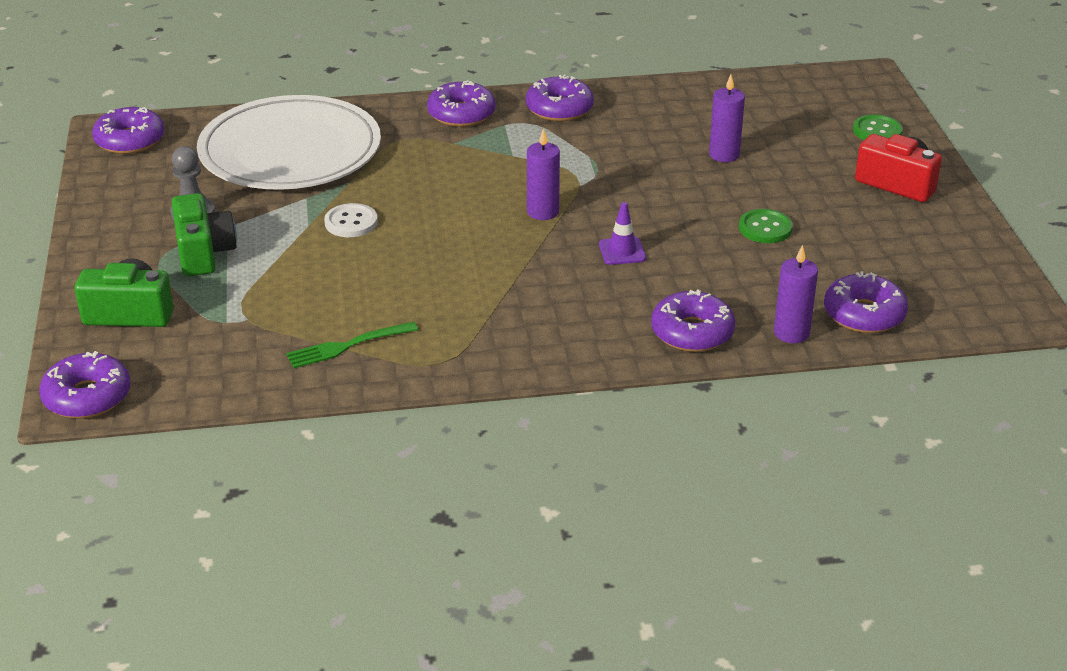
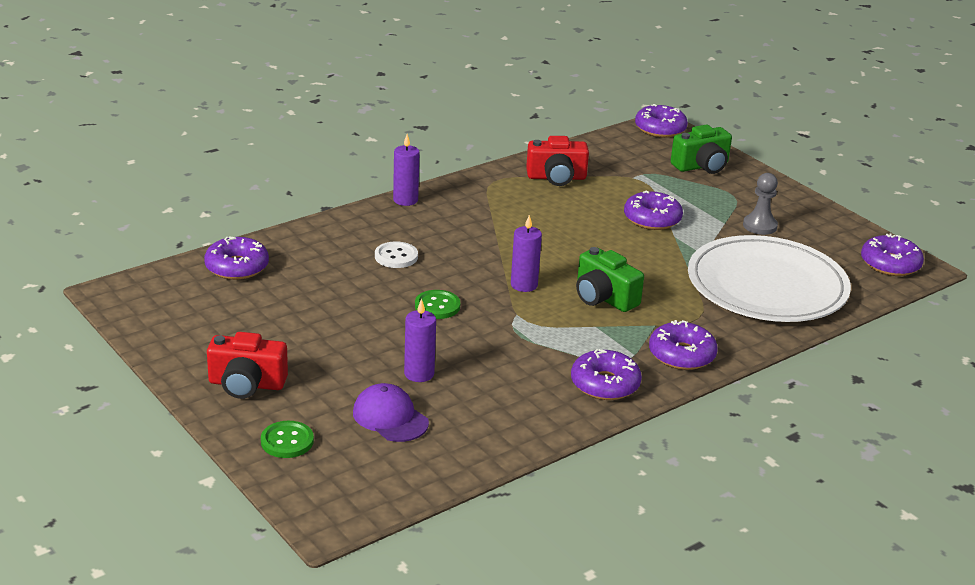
camera: 150 degrees right, 5 degrees down
green camera [172,193,237,277] -> green camera moved to [576,247,644,312]
green fork [286,322,418,368] -> red camera [526,136,589,186]
white button [324,203,378,237] -> white button moved to [375,241,418,268]
purple traffic cone [599,202,646,265] -> none
purple donut [651,289,735,352] -> purple donut moved to [624,190,683,230]
green button [739,209,793,243] -> green button moved to [415,290,460,319]
purple candle [774,245,818,343] -> purple candle moved to [393,134,420,206]
none -> purple cap [353,383,429,442]

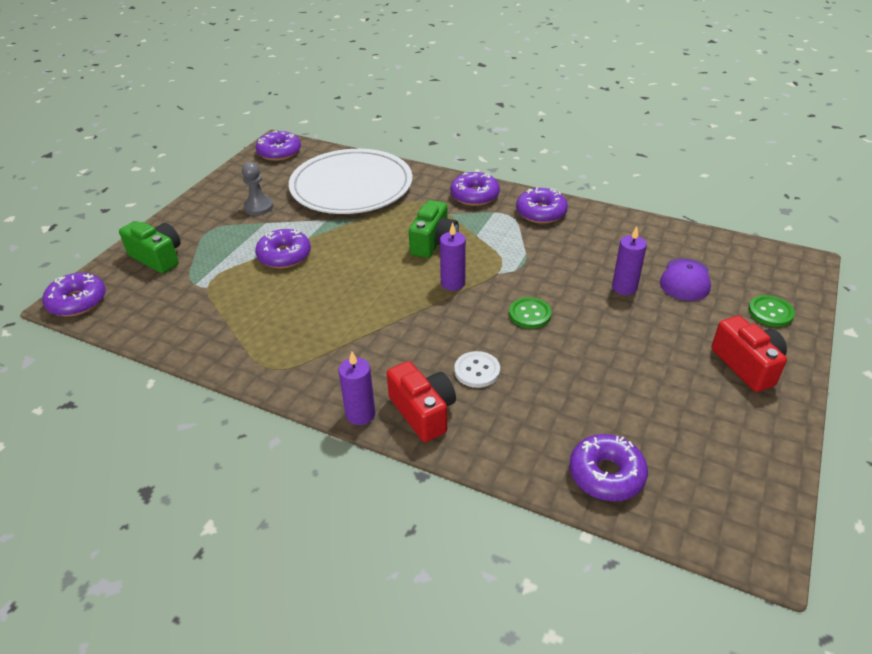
camera: 115 degrees left, 10 degrees up
red camera [526,136,589,186] -> red camera moved to [387,361,456,442]

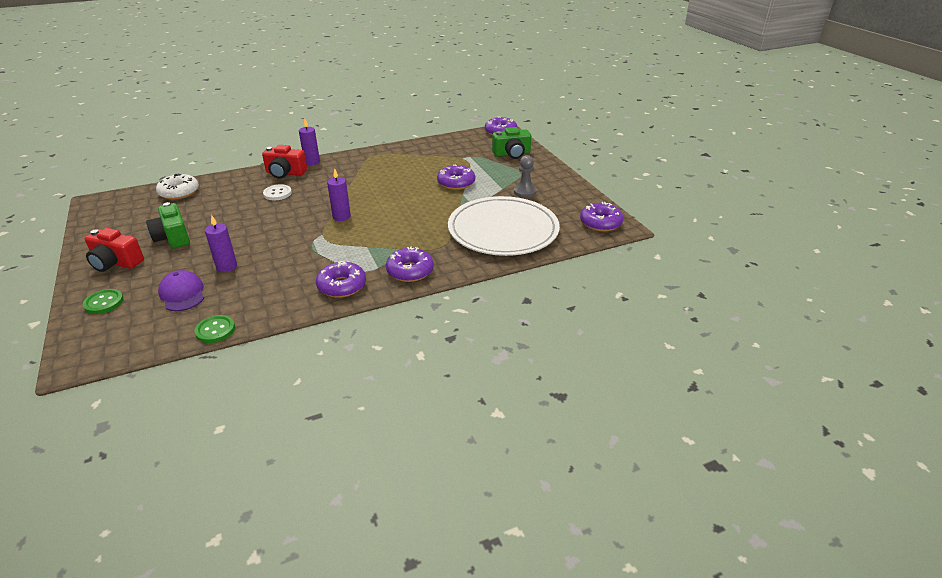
camera: 130 degrees right, 5 degrees down
green camera [409,200,459,258] -> green camera moved to [146,202,190,248]
green button [509,297,552,329] -> green button moved to [194,315,235,343]
purple donut [569,434,648,501] -> white donut [156,173,199,200]

